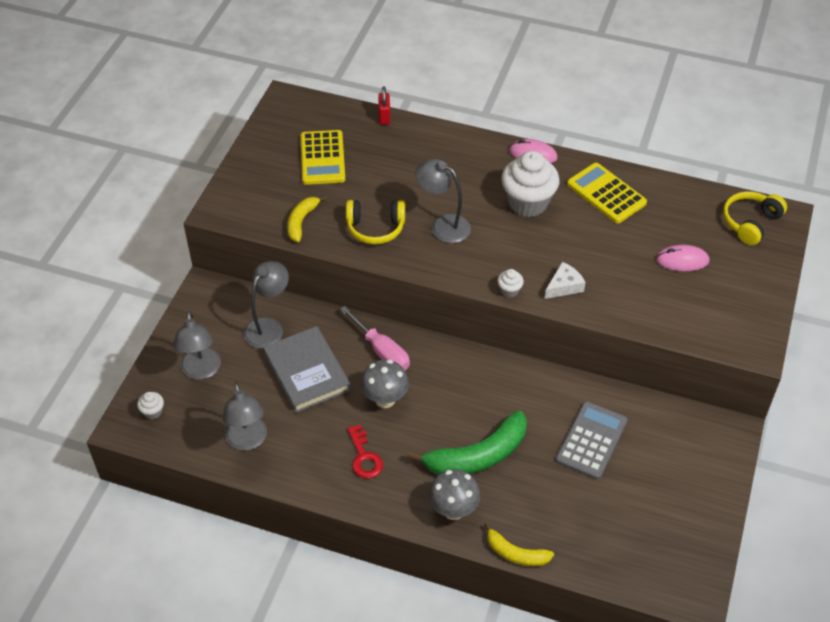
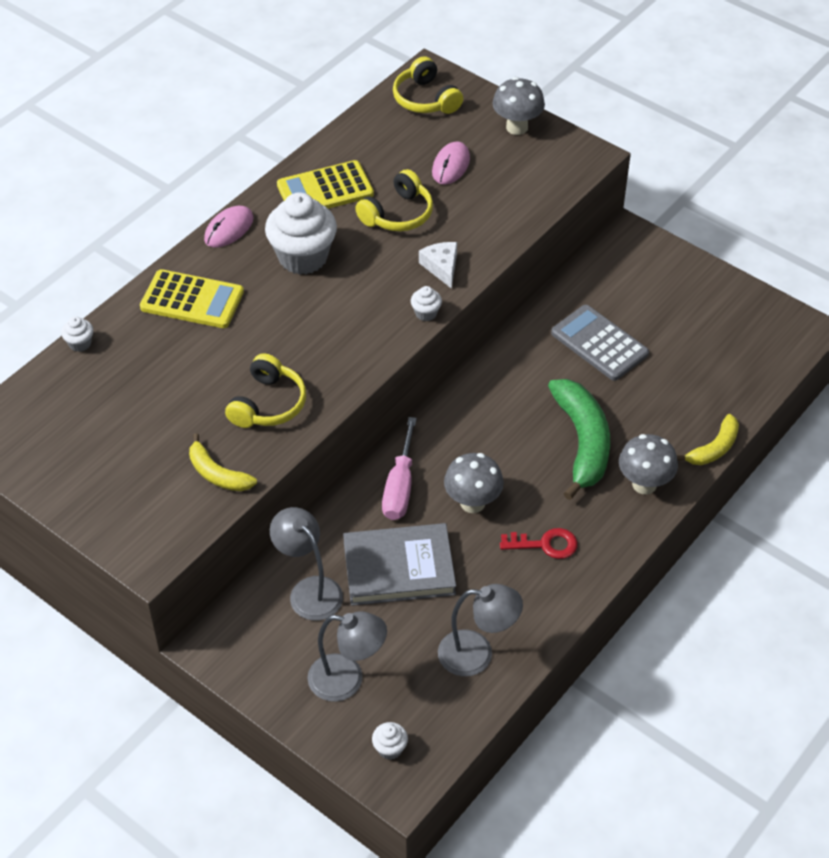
camera: 70 degrees left, 0 degrees up
yellow calculator [301,130,345,185] -> yellow calculator moved to [140,269,244,328]
pink screwdriver [340,306,410,371] -> pink screwdriver turned 120 degrees clockwise [382,417,417,520]
red padlock [378,87,390,125] -> white cupcake [61,316,93,352]
grey lamp [415,159,471,243] -> none
none -> yellow headphones [355,169,433,231]
none -> grey mushroom [492,77,545,135]

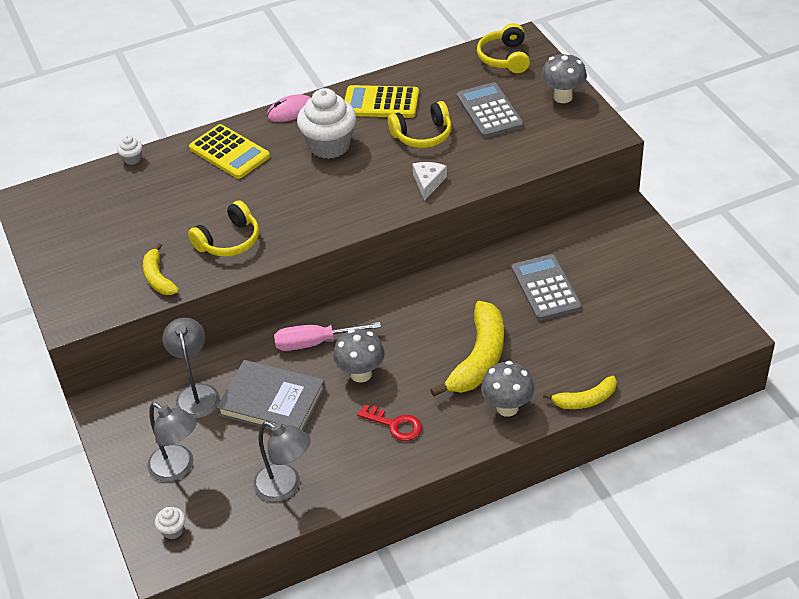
camera: 30 degrees right, 5 degrees down
pink screwdriver [382,417,417,520] -> pink screwdriver turned 45 degrees clockwise [274,322,381,351]
white cupcake [411,286,442,321] -> none
pink mouse [432,141,470,185] -> grey calculator [457,82,524,138]
green banana [548,379,610,500] -> yellow banana [430,301,504,397]

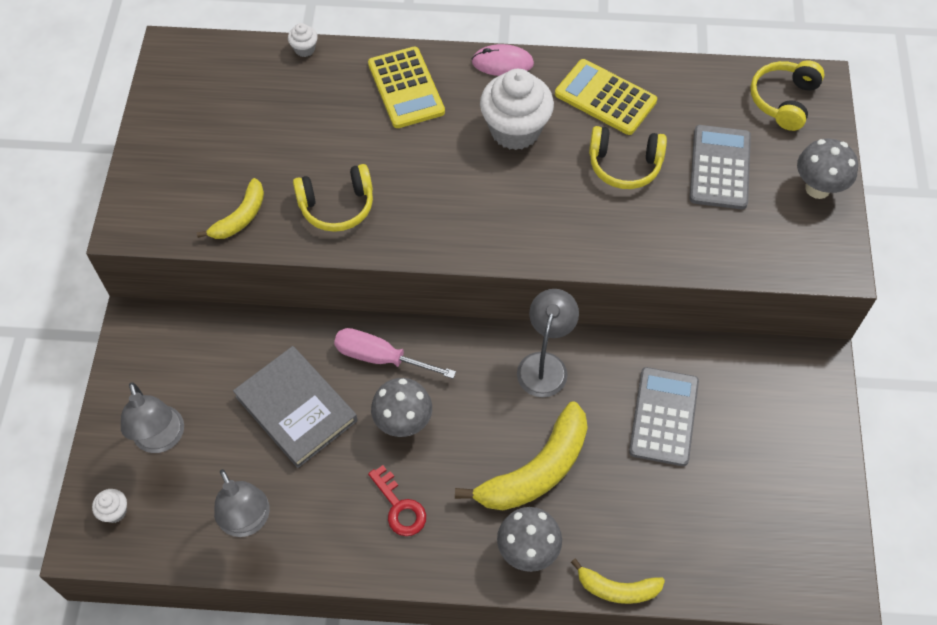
camera: 25 degrees right, 15 degrees up
yellow banana [143,243,179,295] -> yellow banana turned 150 degrees counterclockwise [196,178,264,239]
grey lamp [162,317,220,418] -> grey lamp moved to [517,289,579,397]
white cheese [412,162,447,200] -> none

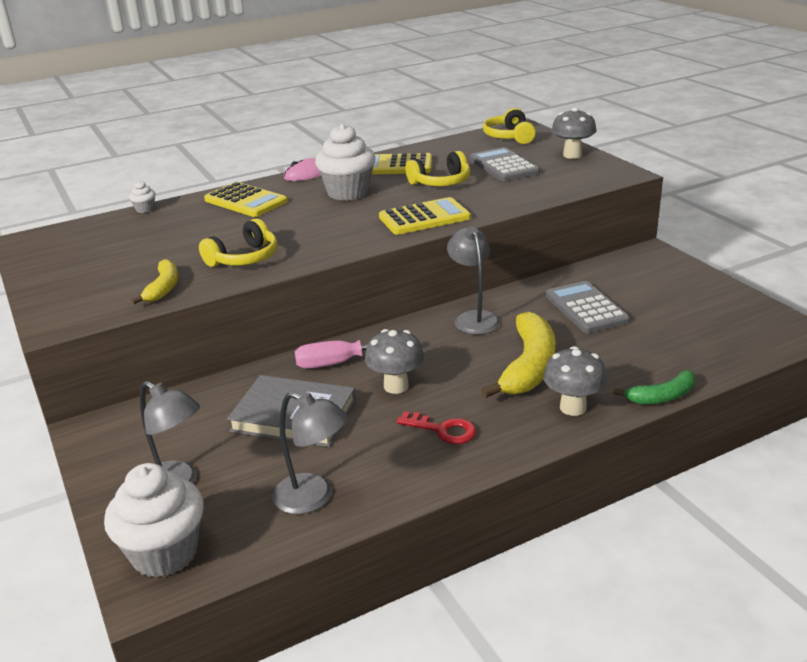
camera: 30 degrees left, 30 degrees down
white cupcake [92,489,127,523] -> white cupcake [104,463,204,578], size x2.33
yellow banana [571,558,665,604] -> green banana [614,370,695,404]
none -> yellow calculator [379,197,471,235]

